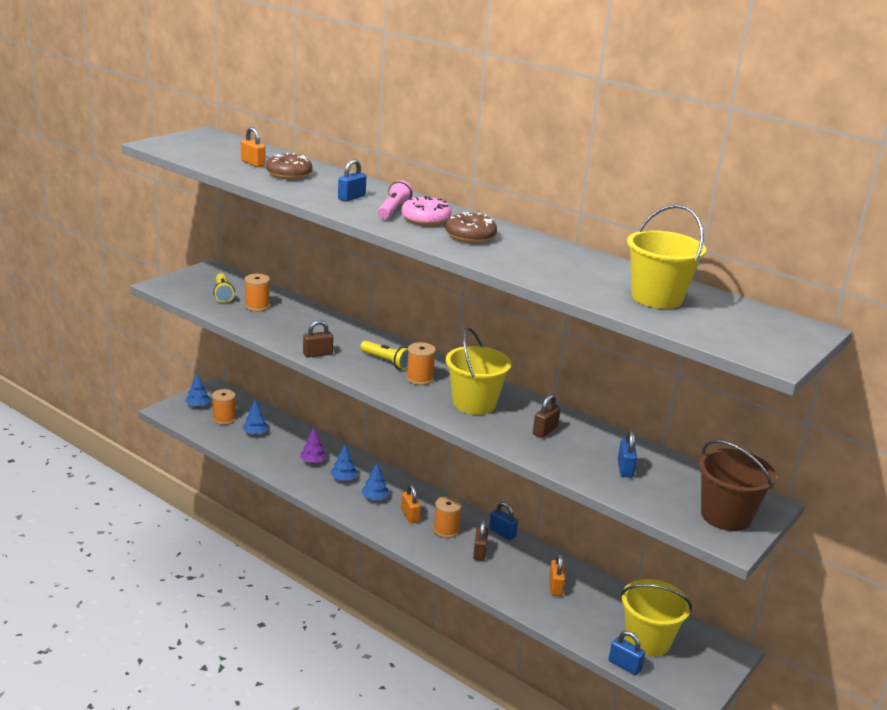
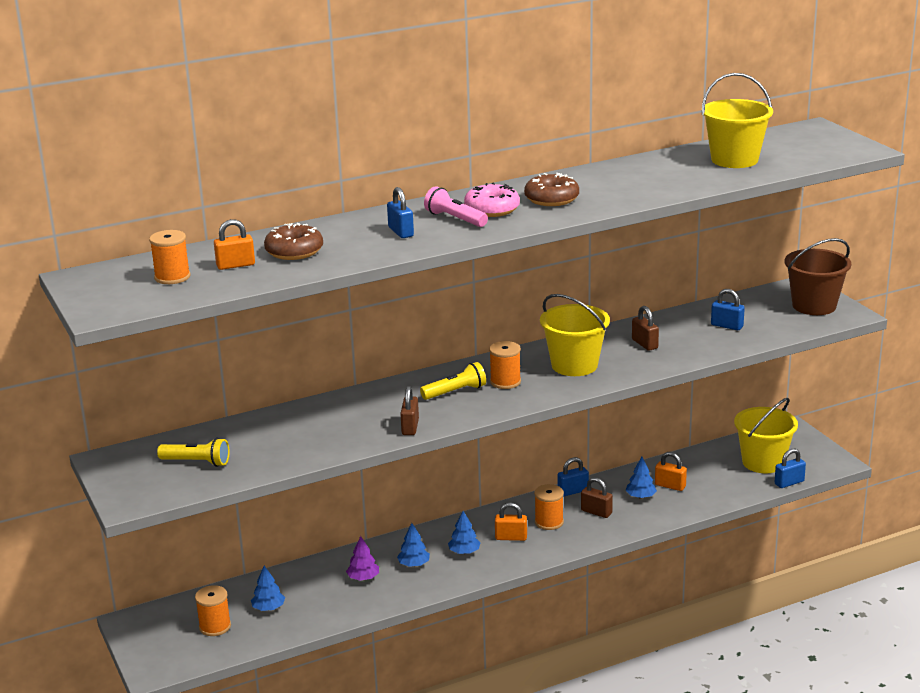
camera: 60 degrees left, 0 degrees up
blue tree [185,374,211,407] -> blue tree moved to [625,457,657,499]
orange spool [245,274,270,311] -> orange spool moved to [149,230,190,284]

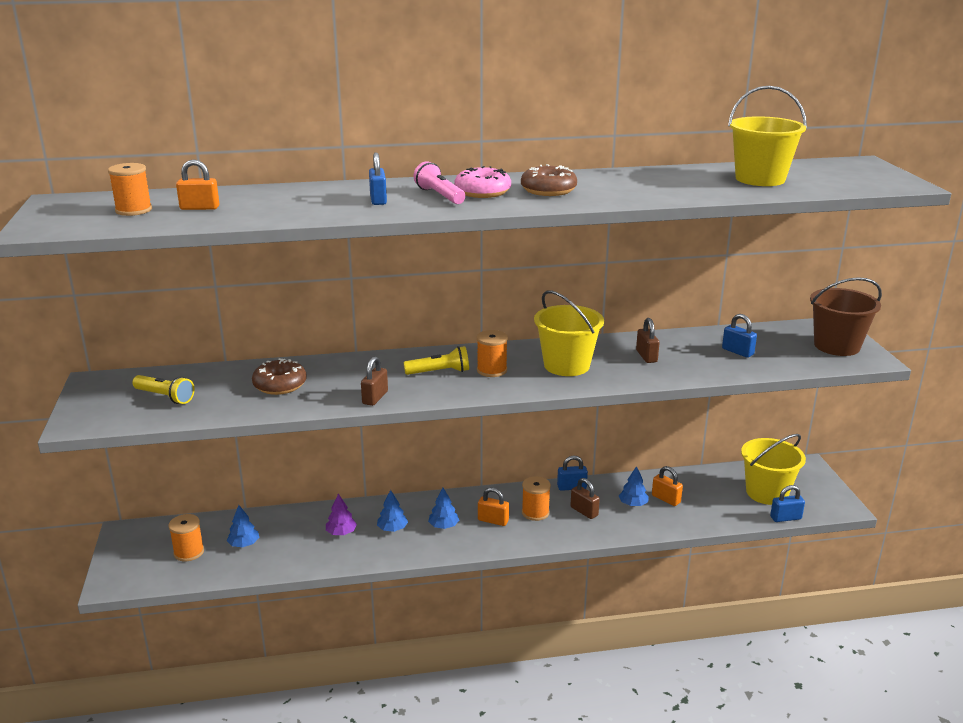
camera: 15 degrees right, 0 degrees up
brown donut [264,223,323,260] -> brown donut moved to [252,358,307,395]

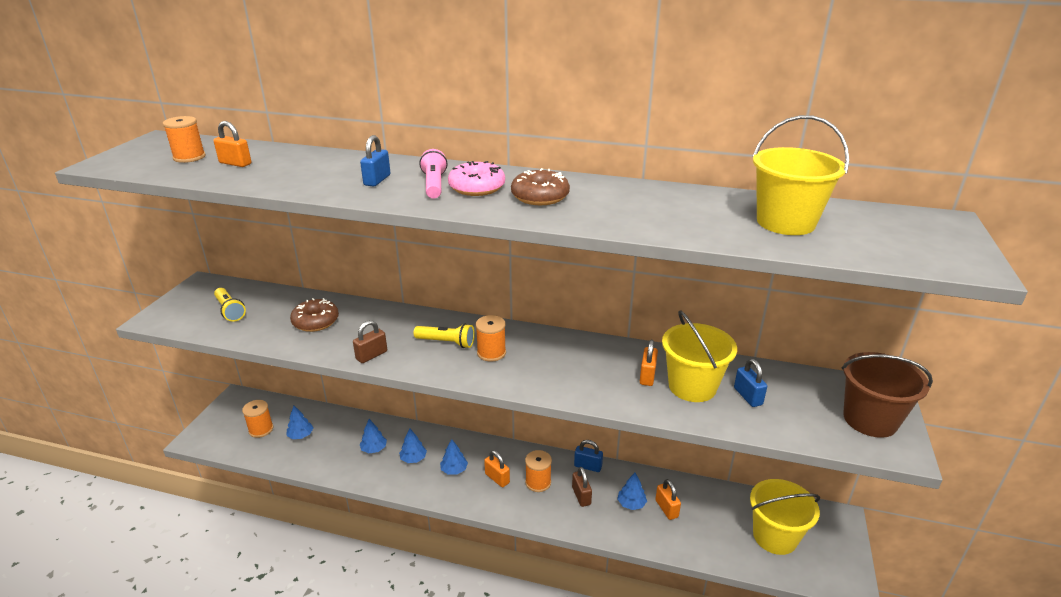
camera: 25 degrees right, 5 degrees up
purple tree [326,494,357,535] -> blue tree [360,419,387,453]
yellow bucket [534,290,604,376] -> yellow bucket moved to [662,310,737,402]
brown padlock [636,318,660,363] -> orange padlock [640,340,658,386]
blue padlock [770,485,805,522] -> none

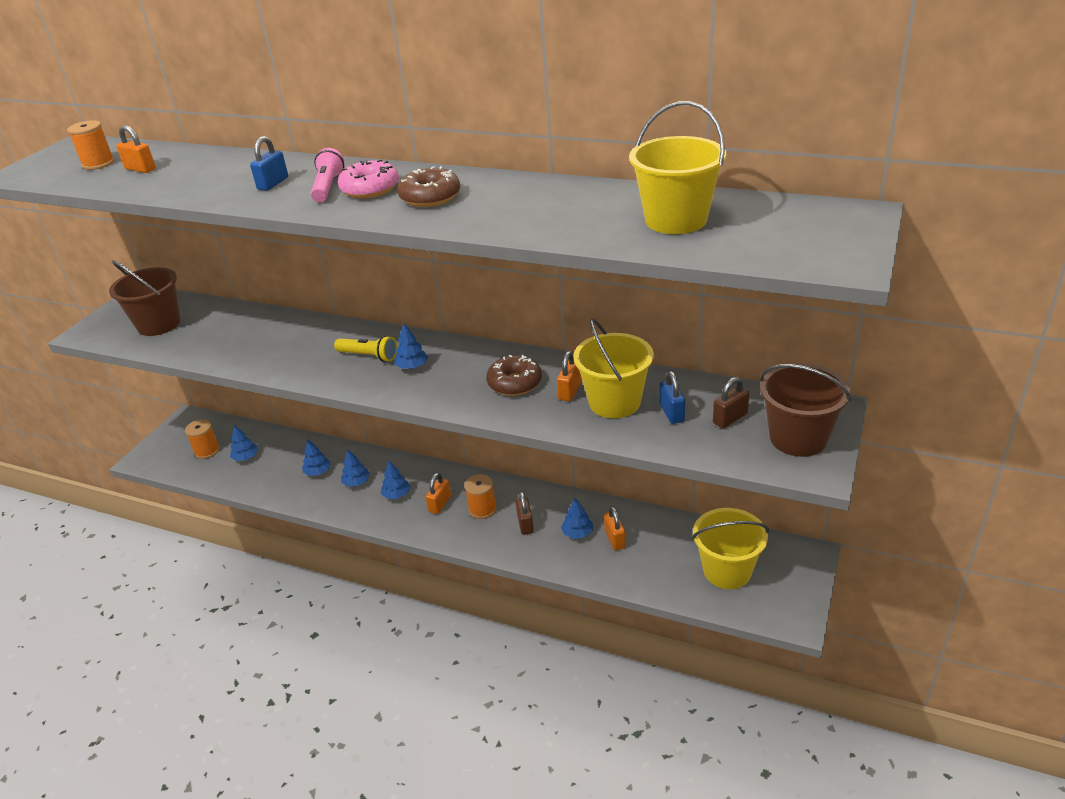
camera: 10 degrees right, 5 degrees up
yellow flashlight [214,288,246,322] -> brown bucket [109,261,181,336]
brown donut [290,298,339,332] -> brown donut moved to [486,354,542,396]
brown padlock [353,320,387,363] -> brown padlock moved to [713,377,750,428]
orange spool [476,315,506,362] -> blue tree [395,324,428,369]
orange padlock [484,450,510,487] -> orange padlock turned 60 degrees clockwise [426,473,451,514]
blue padlock [574,440,603,472] -> none

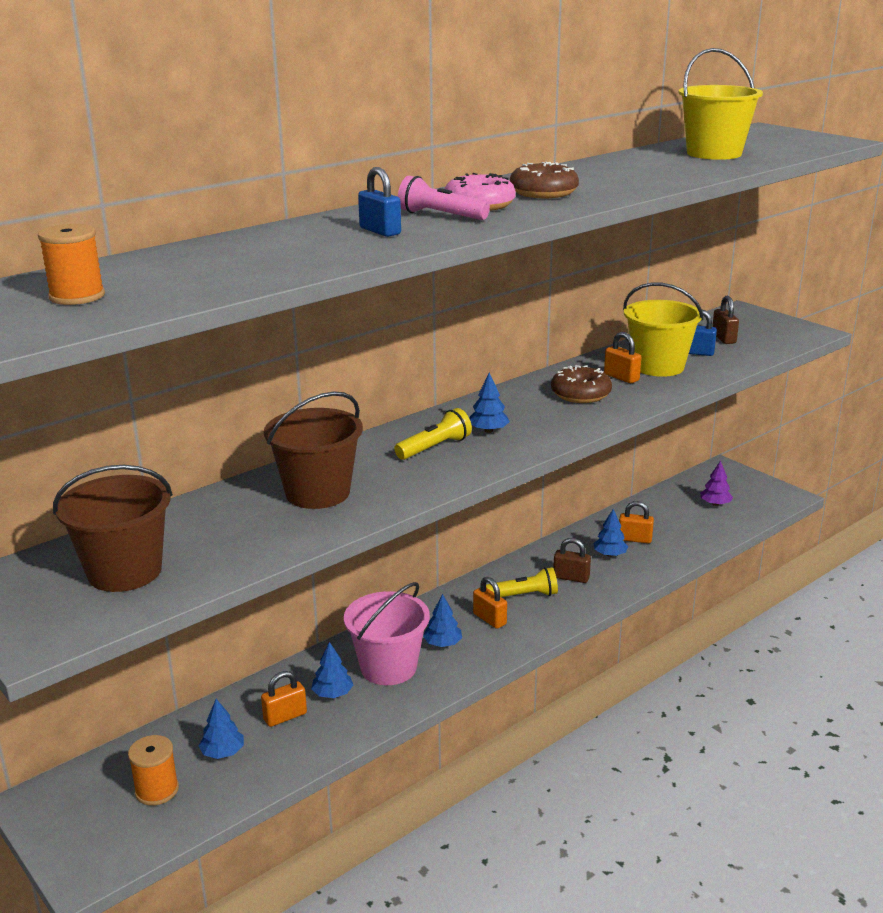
camera: 65 degrees left, 10 degrees down
orange padlock [116,125,156,173] -> orange padlock moved to [261,671,307,727]
blue tree [341,450,370,487] -> pink bucket [344,582,430,685]
orange spool [464,474,497,519] -> yellow flashlight [486,567,558,597]
yellow bucket [692,508,769,589] -> purple tree [700,461,733,506]
brown bucket [760,363,851,457] -> brown bucket moved to [264,391,363,509]

